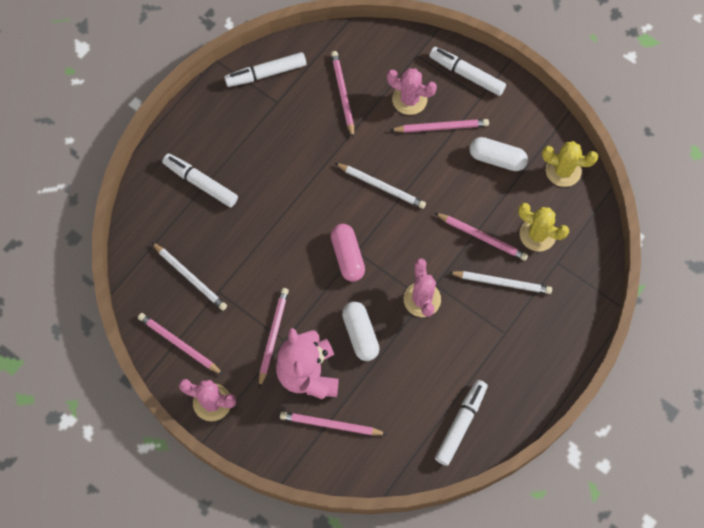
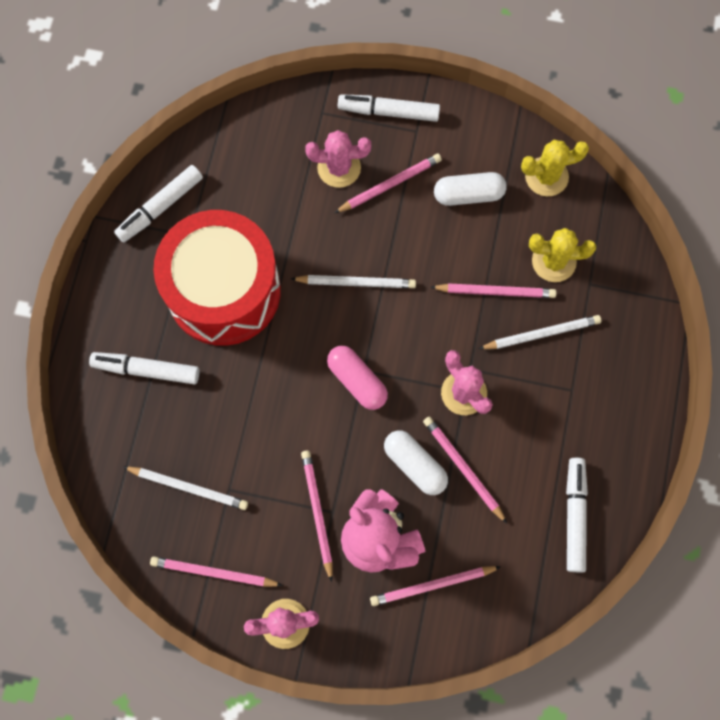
camera: 25 degrees left, 5 degrees up
pink pencil [331,51,354,138] -> pink pencil moved to [423,416,507,523]
none -> red drum [153,210,281,346]

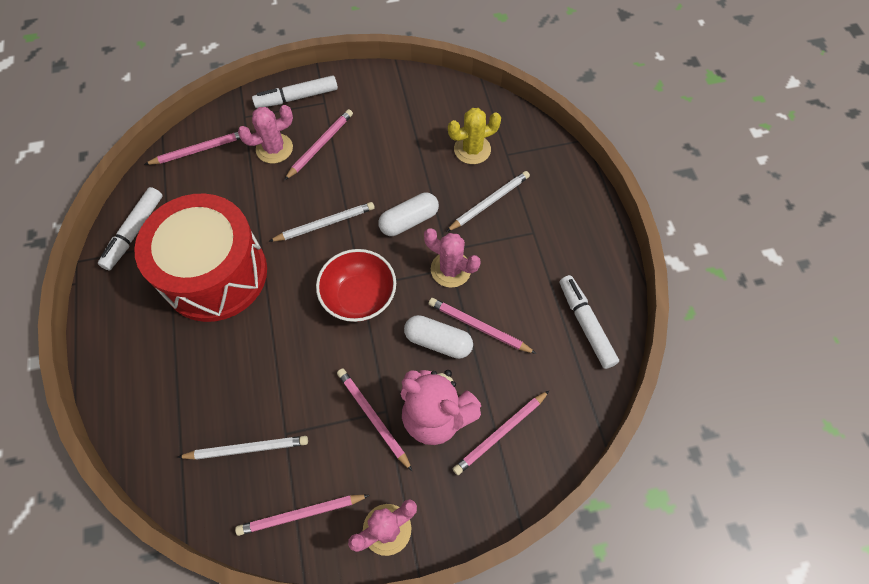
camera: 25 degrees left, 10 degrees down
white marker [89,352,199,385] -> none
pink capsule [327,346,388,410] -> red bowl [316,249,396,322]
pink pencil [430,283,557,298] -> pink pencil moved to [144,132,240,165]
white capsule [434,172,507,206] -> white capsule moved to [378,193,439,236]
yellow cactus [521,140,589,196] -> none

